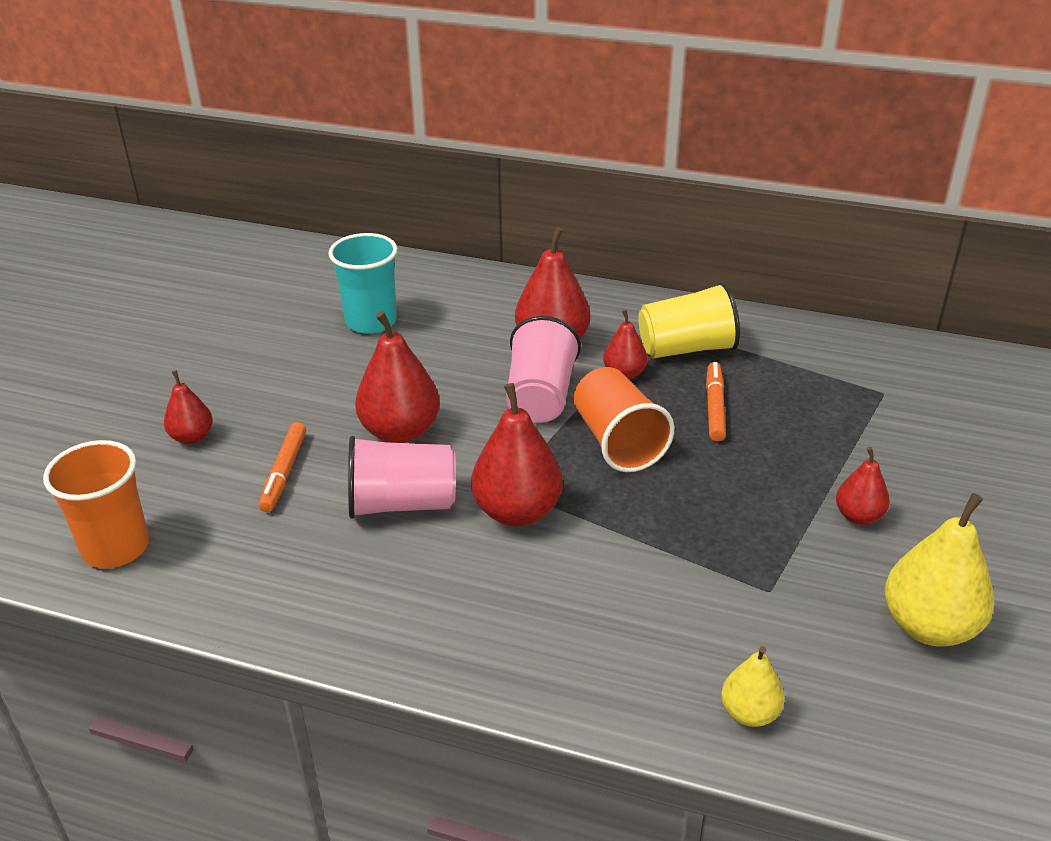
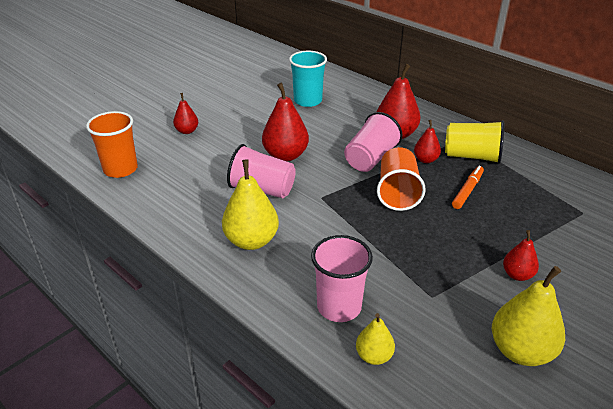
camera: 25 degrees right, 0 degrees up
orange marker [259,422,306,512] -> none
red pear [471,383,563,526] -> none
none -> yellow pear [222,159,279,250]
none -> pink cup [311,235,373,322]

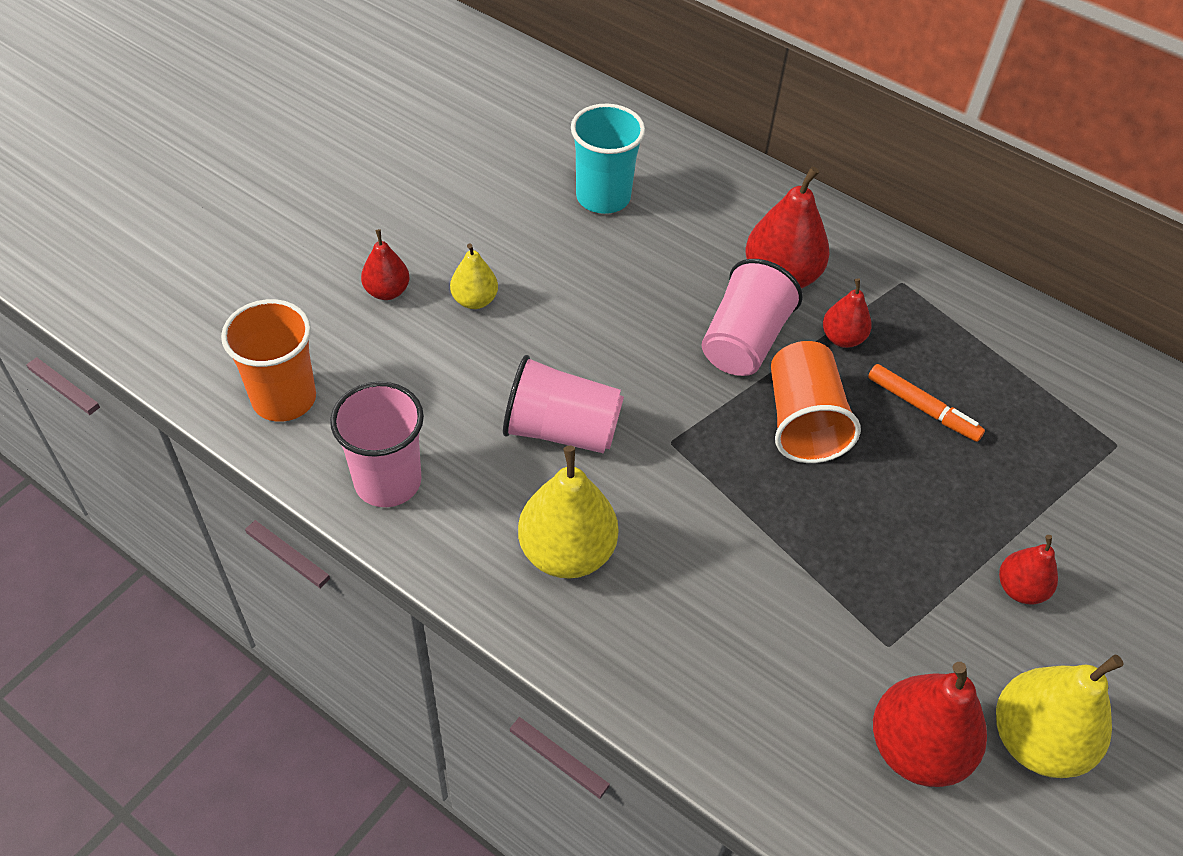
camera: 10 degrees left, 15 degrees up
red pear [262,83,309,161] -> red pear moved to [873,662,987,787]
pink cup [311,235,373,322] -> pink cup moved to [330,381,424,507]
yellow pear [356,313,395,365] -> yellow pear moved to [450,243,498,309]
yellow cup [445,121,504,164] -> none
orange marker [452,166,484,209] -> orange marker turned 105 degrees clockwise [868,364,985,442]

